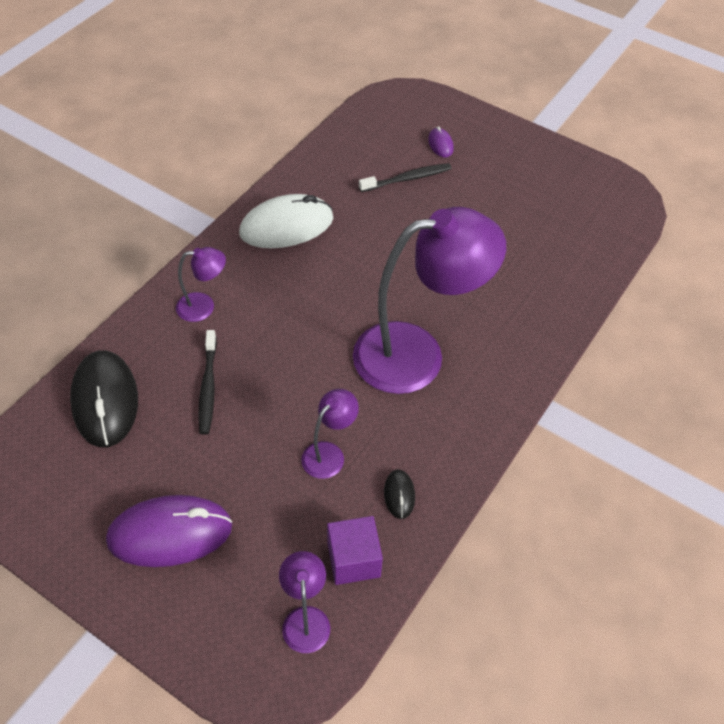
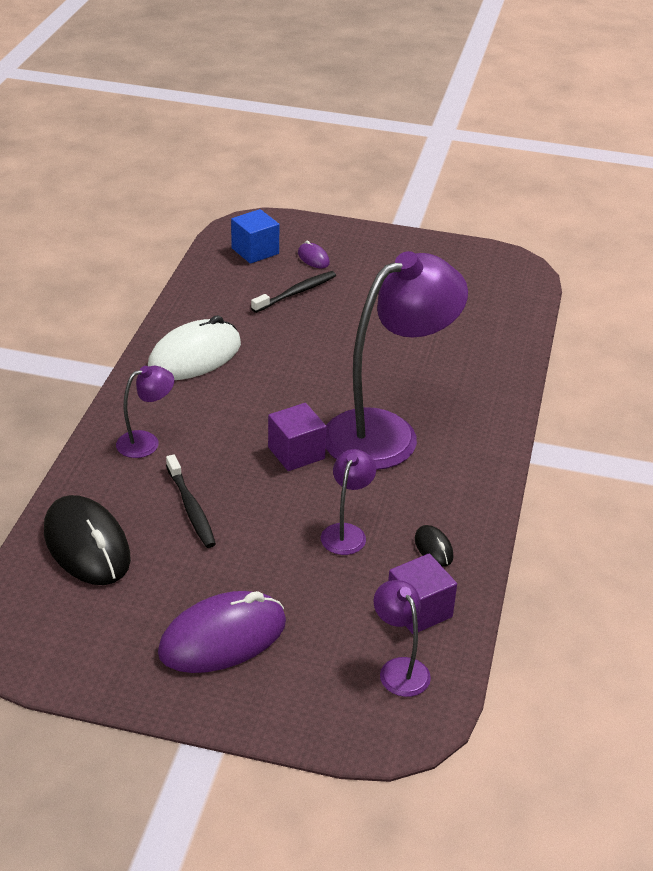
camera: 20 degrees left, 15 degrees down
none -> blue cube [231,209,279,264]
none -> purple cube [268,403,327,471]

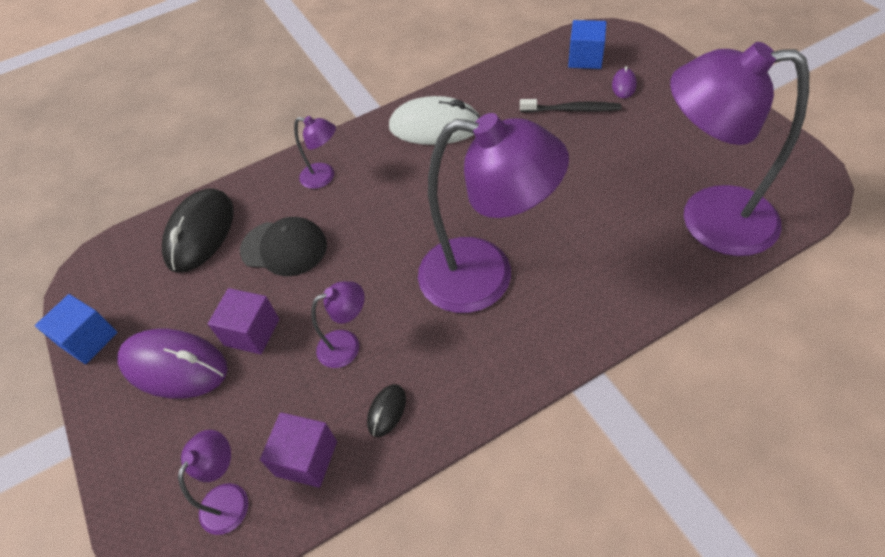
camera: 55 degrees right, 15 degrees up
black toothbrush [166,454,216,548] -> black cap [240,217,327,276]
purple cube [268,403,327,471] -> purple cube moved to [208,288,279,355]
none -> blue cube [35,294,118,364]
none -> purple lamp [670,42,809,256]

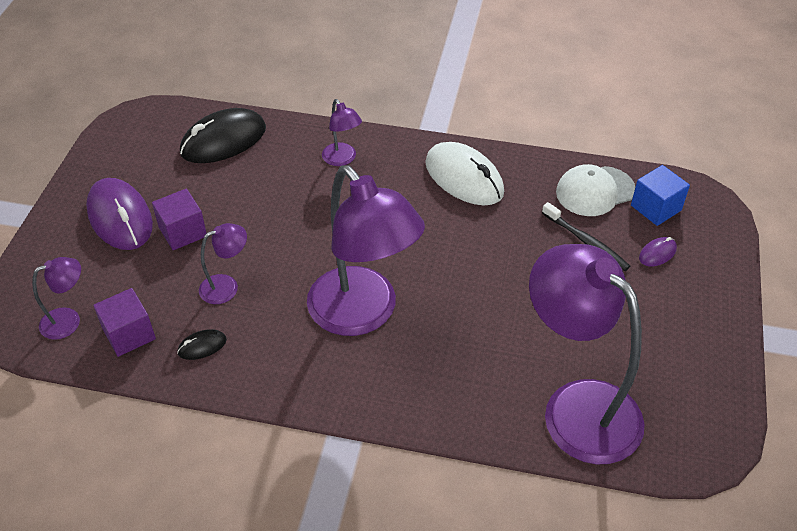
camera: 35 degrees right, 5 degrees down
blue cube [35,294,118,364] -> none
black cap [240,217,327,276] -> none
purple lamp [311,281,365,368] -> purple lamp turned 45 degrees counterclockwise [199,223,247,304]
none -> white cap [556,164,635,216]

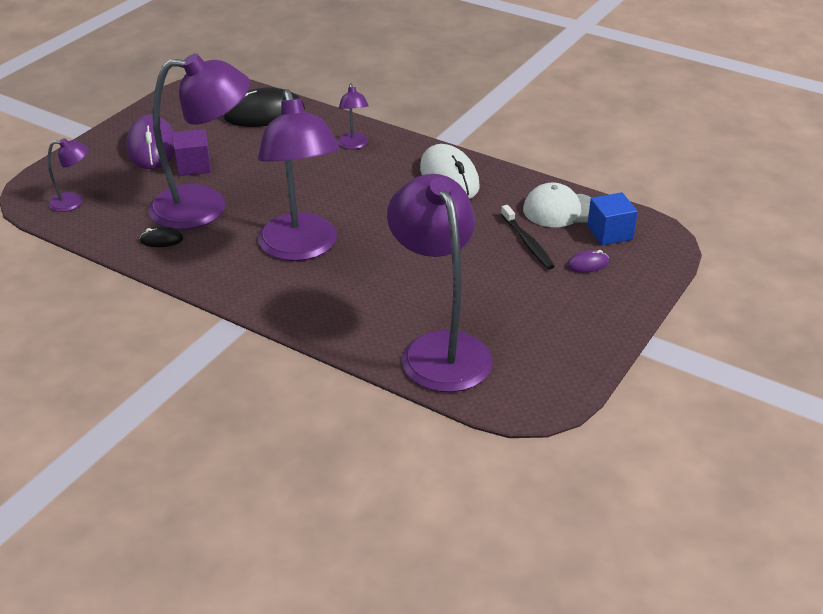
camera: 20 degrees right, 10 degrees down
purple cube [93,288,156,357] -> none
purple lamp [199,223,247,304] -> purple lamp [148,54,250,230], size x2.27

